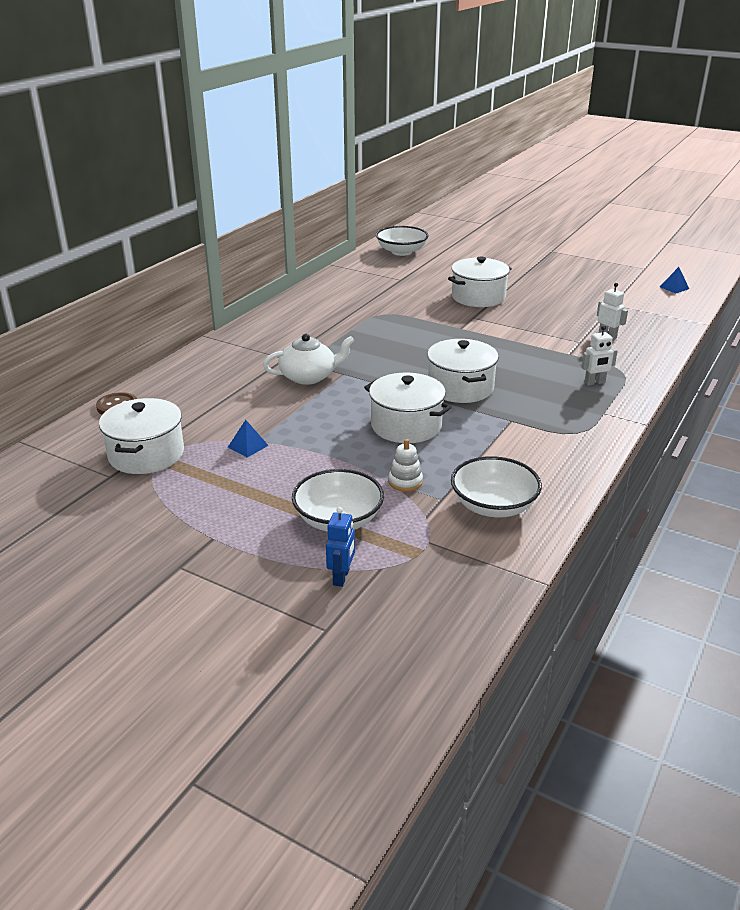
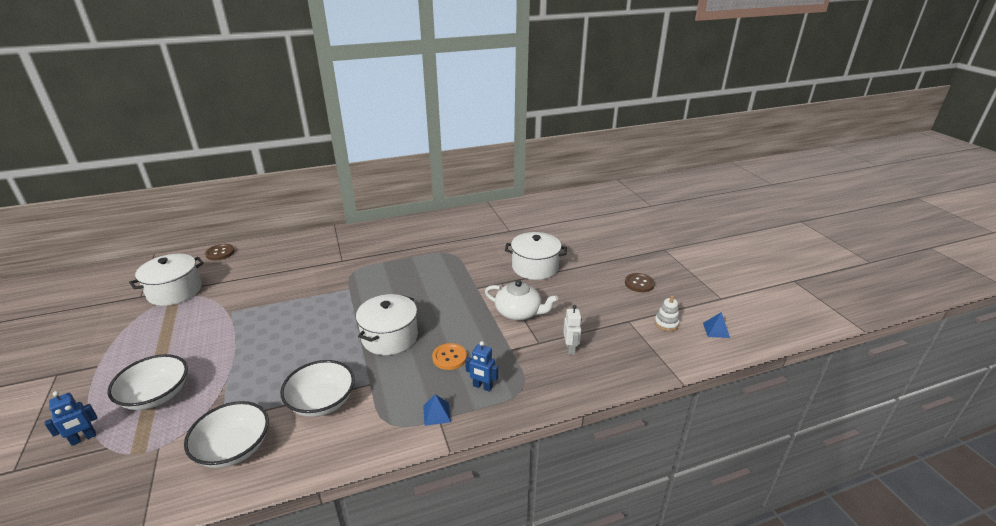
camera: 40 degrees right, 0 degrees up
blue pyramid [228,420,269,458] -> blue pyramid moved to [423,394,451,426]
white teapot [263,333,355,385] -> white teapot moved to [485,280,558,320]
white pot [364,373,452,443] -> none
white bowl [376,226,429,256] -> white bowl moved to [280,360,355,417]
white stacking toy [388,439,423,492] -> white stacking toy moved to [654,295,680,331]
white robot [581,325,618,386] -> blue robot [465,341,498,392]
none -> orange button [432,343,467,370]
none -> brown button [625,273,655,292]

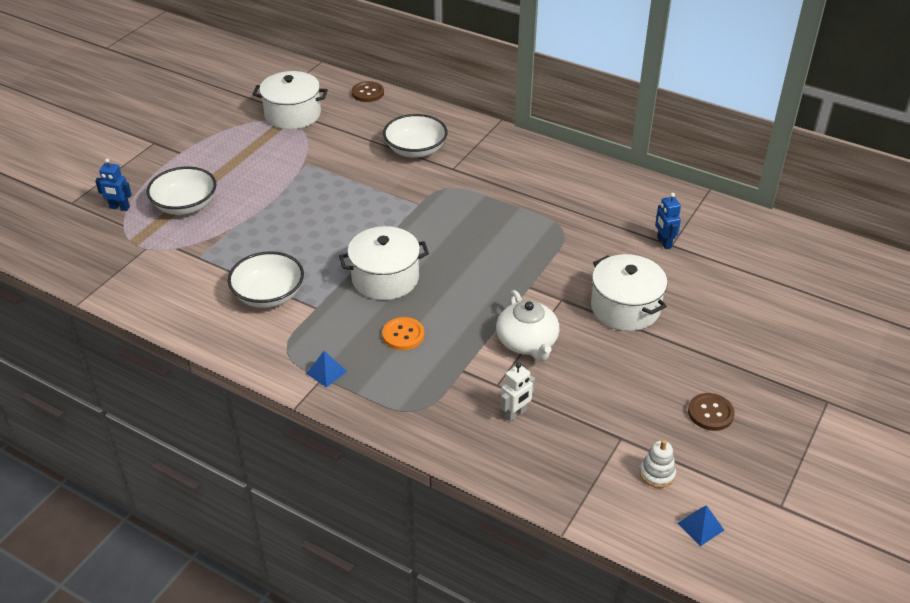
camera: 50 degrees right, 10 degrees up
white bowl [184,401,269,468] -> white bowl moved to [383,114,448,158]
blue robot [465,341,498,392] -> blue robot moved to [655,193,681,249]

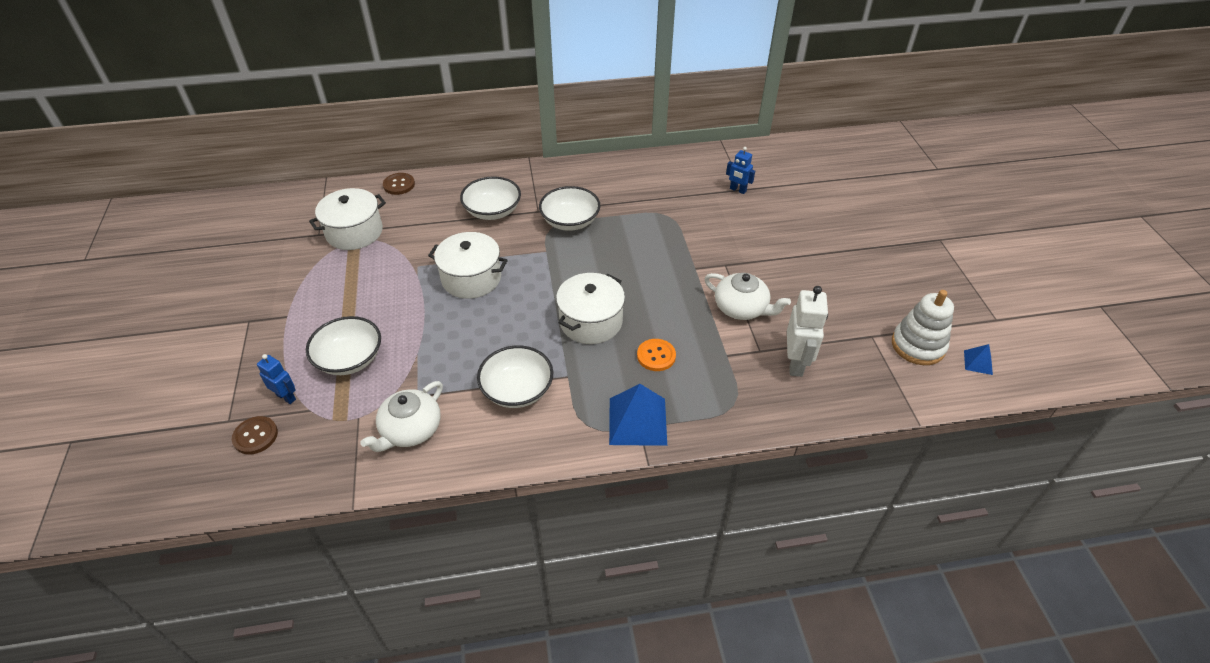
camera: 40 degrees left, 5 degrees up
blue robot [95,158,132,211] -> blue robot turned 120 degrees counterclockwise [257,354,296,404]
blue pyramid [306,351,347,388] -> blue pyramid [609,384,667,446], size x2.04
white robot [501,363,535,422] -> white robot [787,286,828,377], size x1.69
white pot [591,254,668,331] -> white pot moved to [428,232,508,299]
white stacking toy [640,440,676,488] -> white stacking toy [892,290,954,365], size x1.85
brown button [688,393,735,431] -> brown button moved to [232,416,278,455]
none -> white teapot [361,381,443,452]
none -> white bowl [539,186,600,231]

